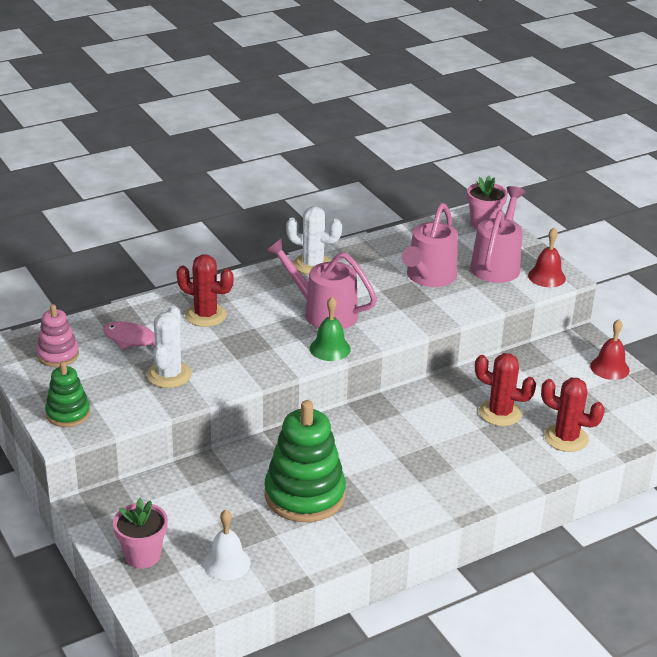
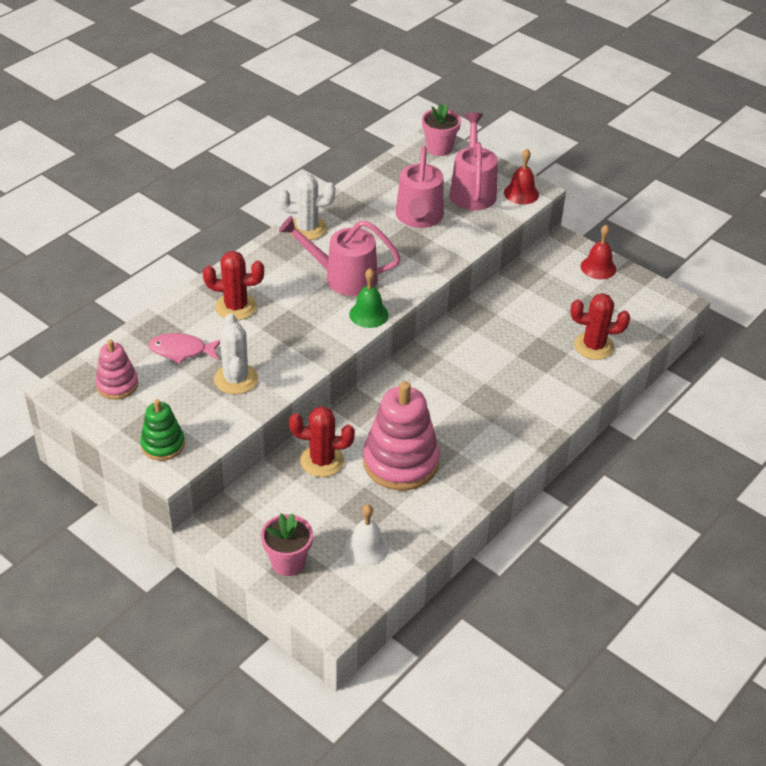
camera: 20 degrees left, 10 degrees up
green stacking toy [264,400,346,522] -> pink stacking toy [363,381,440,491]
red cactus [475,353,536,426] -> red cactus moved to [289,406,355,477]

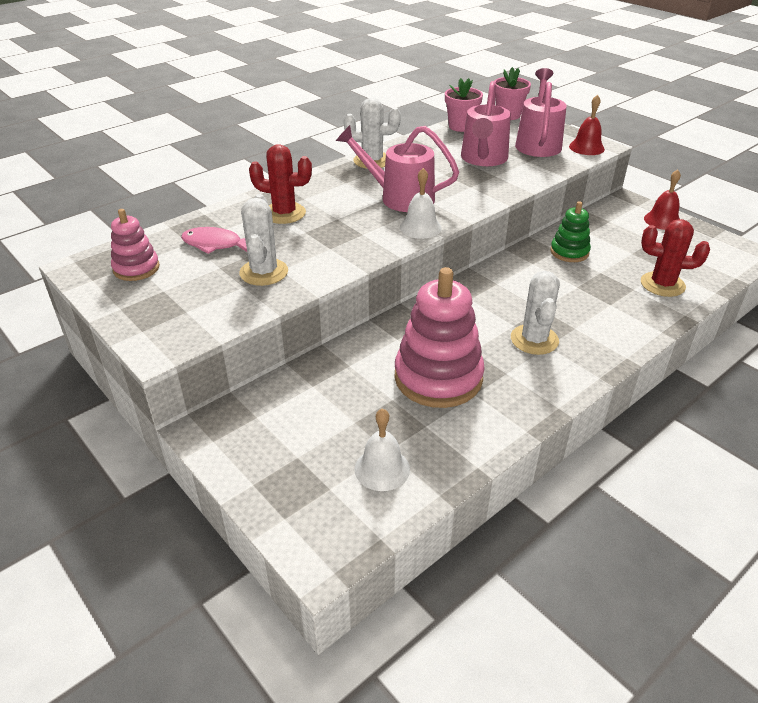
camera: 10 degrees right, 5 degrees down
green stacking toy [140,399,185,461] -> green stacking toy moved to [550,201,591,262]
pink flower pot [261,513,313,576] -> pink flower pot moved to [445,78,483,132]
red cactus [289,406,355,477] -> none
green bell [349,268,389,328] -> white bell [400,168,442,239]
none -> white cactus [511,271,560,355]

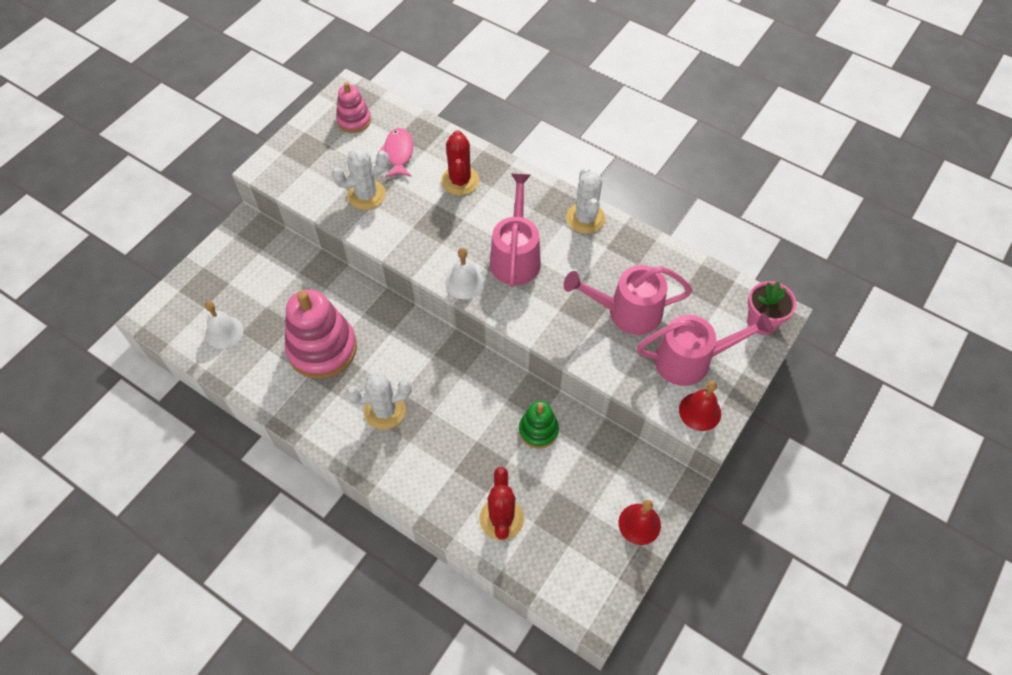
camera: 75 degrees right, 20 degrees up
pink flower pot [445,78,483,132] -> none

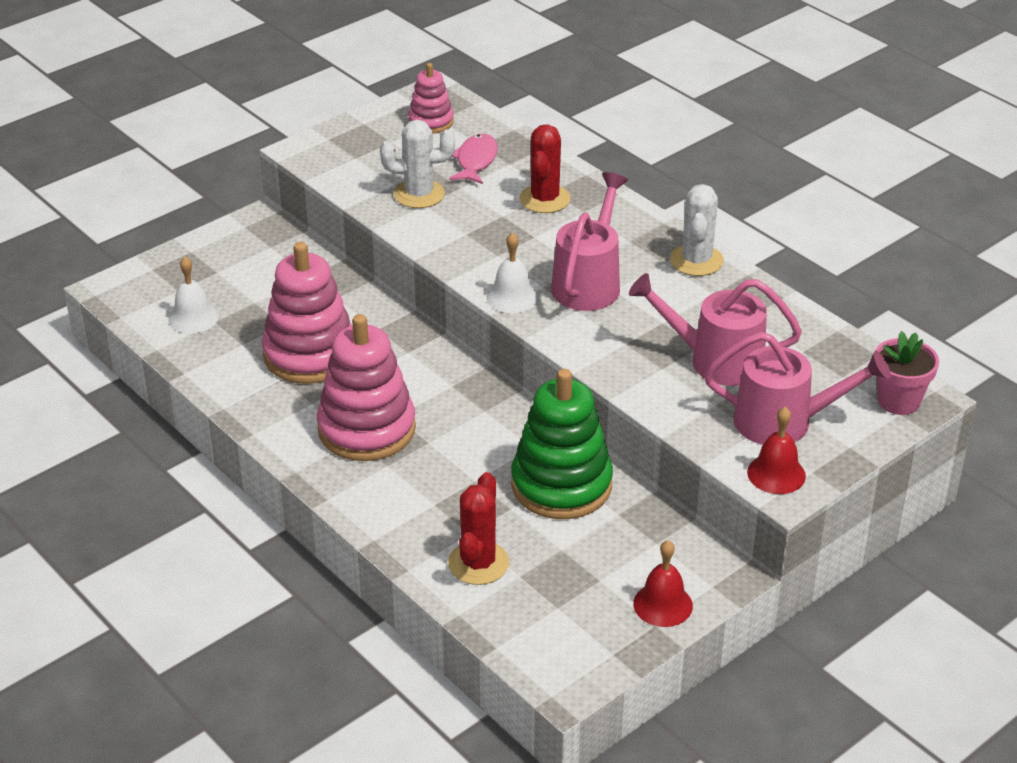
camera: 15 degrees right, 20 degrees down
white cactus [346,372,411,430] -> pink stacking toy [317,314,416,461]
green stacking toy [519,401,559,449] -> green stacking toy [511,369,613,519], size x1.84

